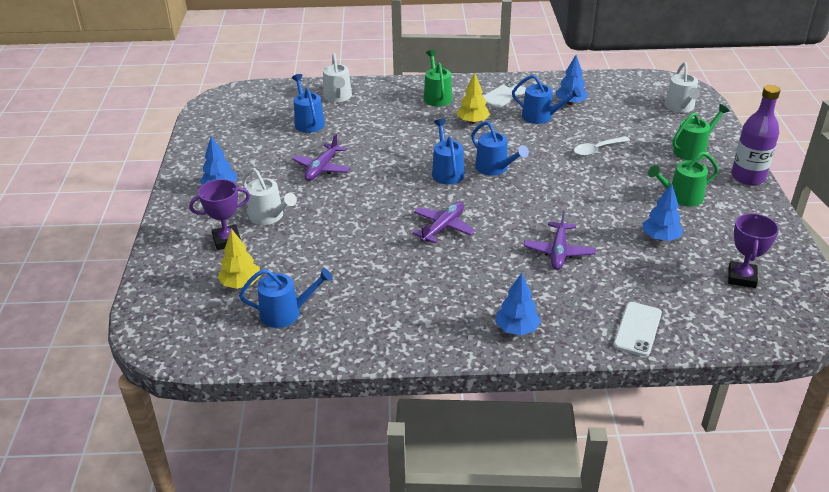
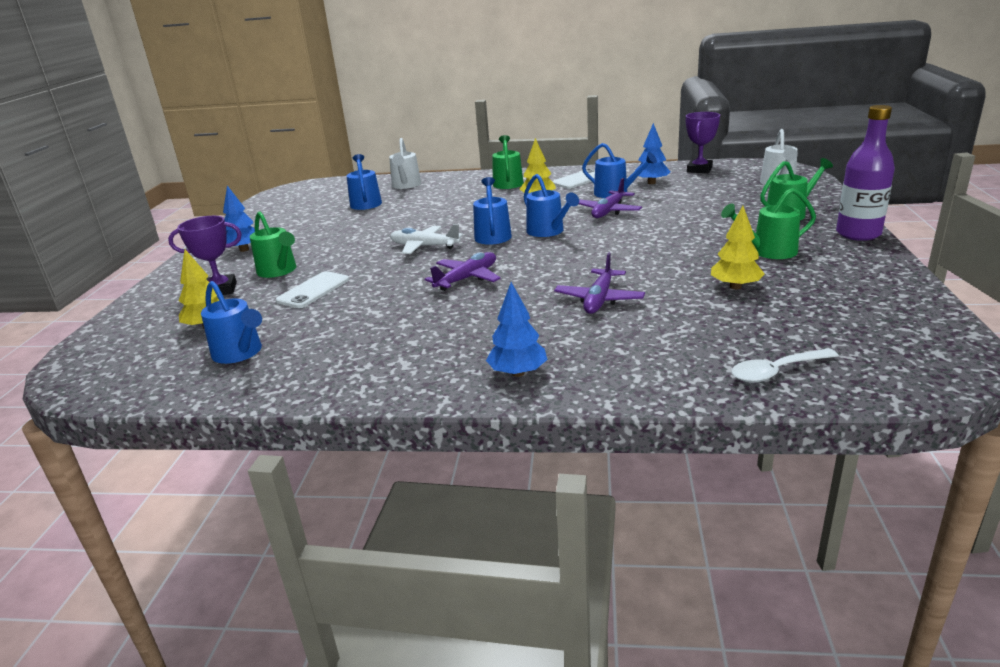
camera: 10 degrees right, 10 degrees down
blue watering can [239,268,333,328] -> blue watering can turned 45 degrees clockwise [201,281,262,364]
white watering can [242,168,297,225] -> green watering can [250,211,297,278]
purple plane [292,134,351,181] -> purple plane moved to [579,178,642,218]
white spoon [574,136,630,156] -> white spoon moved to [731,348,839,383]
white phone [613,302,662,357] -> white phone moved to [276,271,349,308]
blue tree [643,184,683,241] -> yellow tree [711,206,765,289]
purple trophy [728,213,779,288] -> purple trophy moved to [686,112,720,173]
none -> white plane [390,224,463,254]

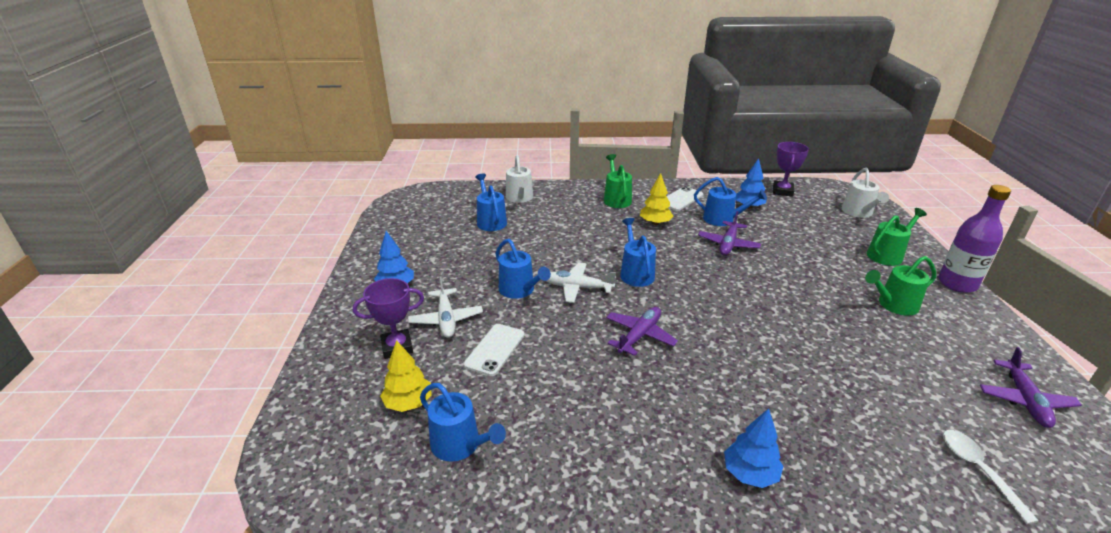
camera: 10 degrees left, 5 degrees up
green watering can [250,211,297,278] -> white plane [408,277,483,338]
blue watering can [524,174,579,237] -> blue watering can moved to [495,239,551,299]
purple plane [554,252,645,314] -> purple plane moved to [980,347,1082,428]
yellow tree [711,206,765,289] -> none
white spoon [731,348,839,383] -> white spoon turned 105 degrees clockwise [943,430,1039,524]

